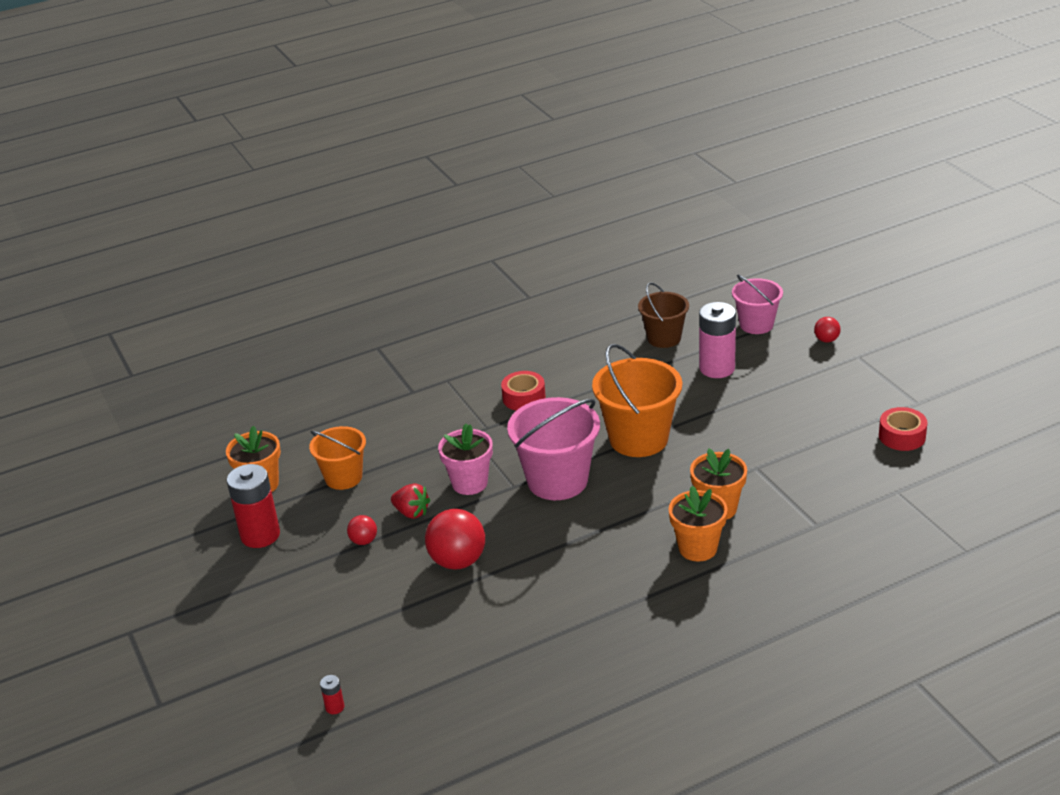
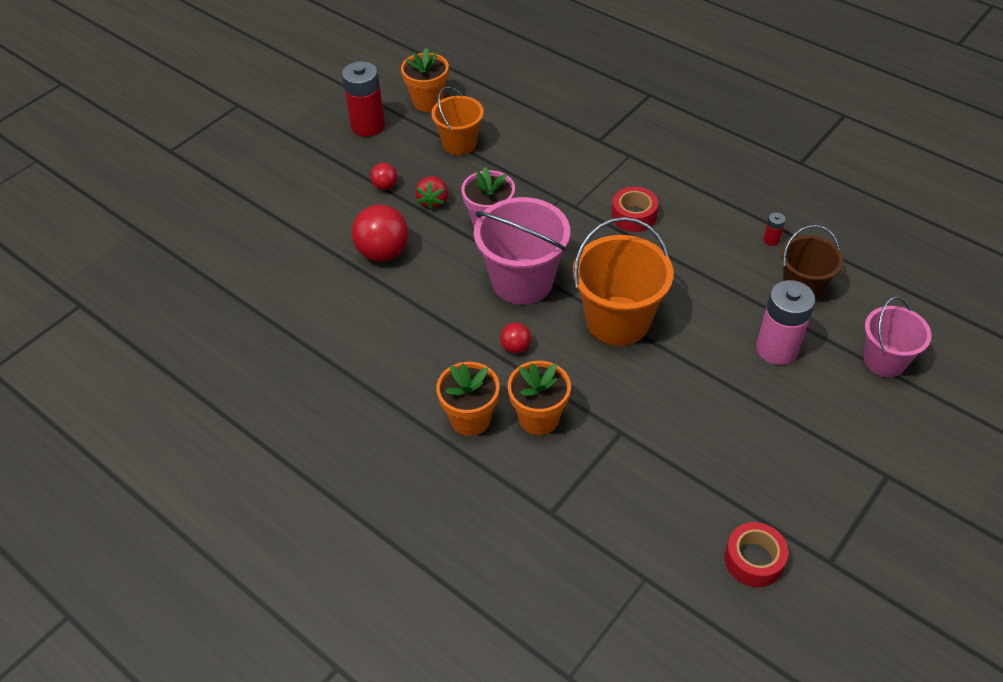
camera: 65 degrees right, 15 degrees up
red battery [320,675,344,714] -> red battery moved to [763,212,786,246]
red ball [814,317,841,343] -> red ball moved to [500,322,531,353]

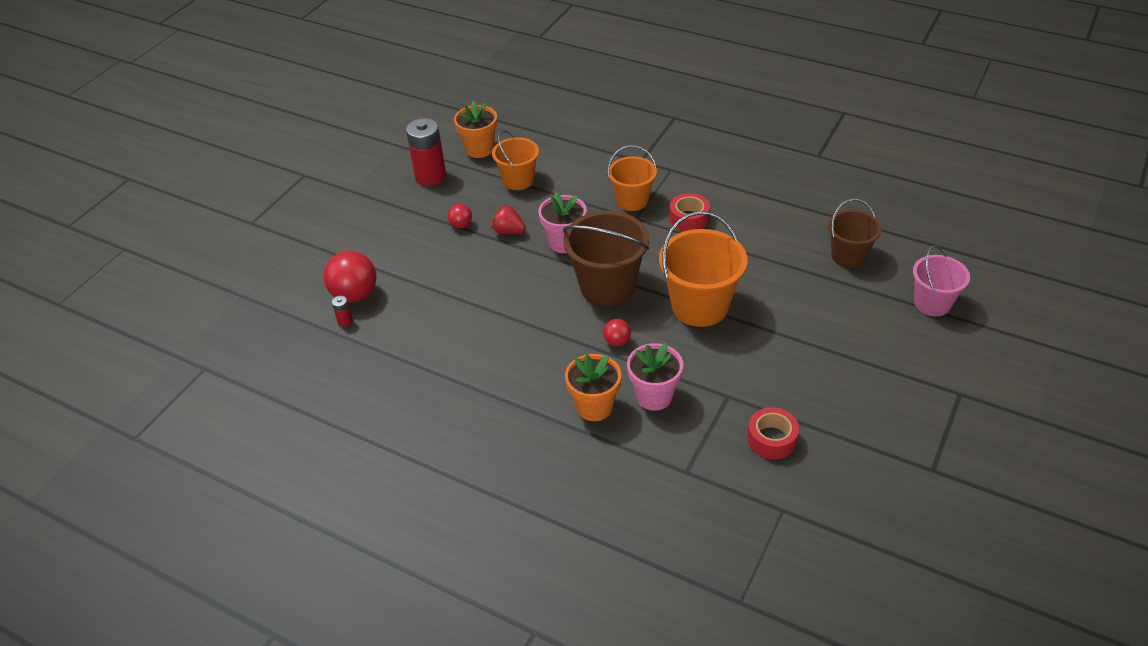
camera: 10 degrees left, 5 degrees down
red ball [352,205,409,262] -> red ball moved to [324,251,377,303]
red strawberry [415,176,448,210] -> red strawberry turned 120 degrees clockwise [491,205,526,234]
pink bucket [474,197,570,305] -> brown bucket [563,211,649,306]
orange flower pot [508,361,571,435] -> pink flower pot [627,343,683,411]
red tape [724,522,788,587] -> red tape moved to [747,407,799,459]
pink battery [756,280,815,365] -> none
red battery [763,212,786,246] -> red battery moved to [332,295,353,326]
none -> orange bucket [608,145,657,211]

